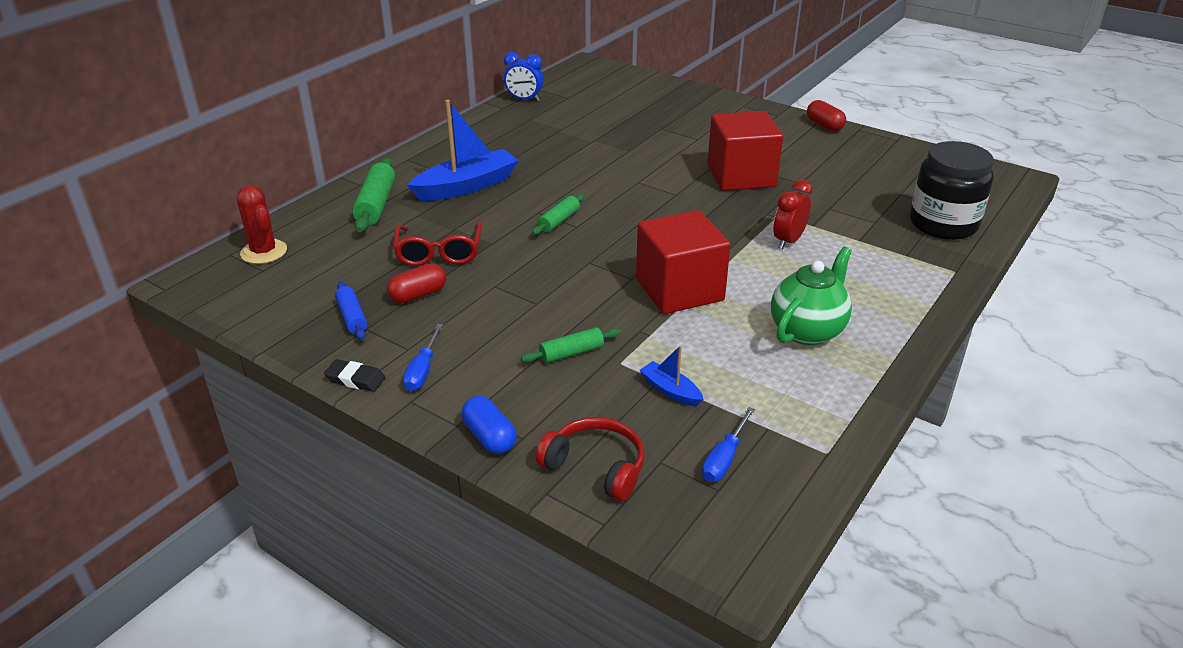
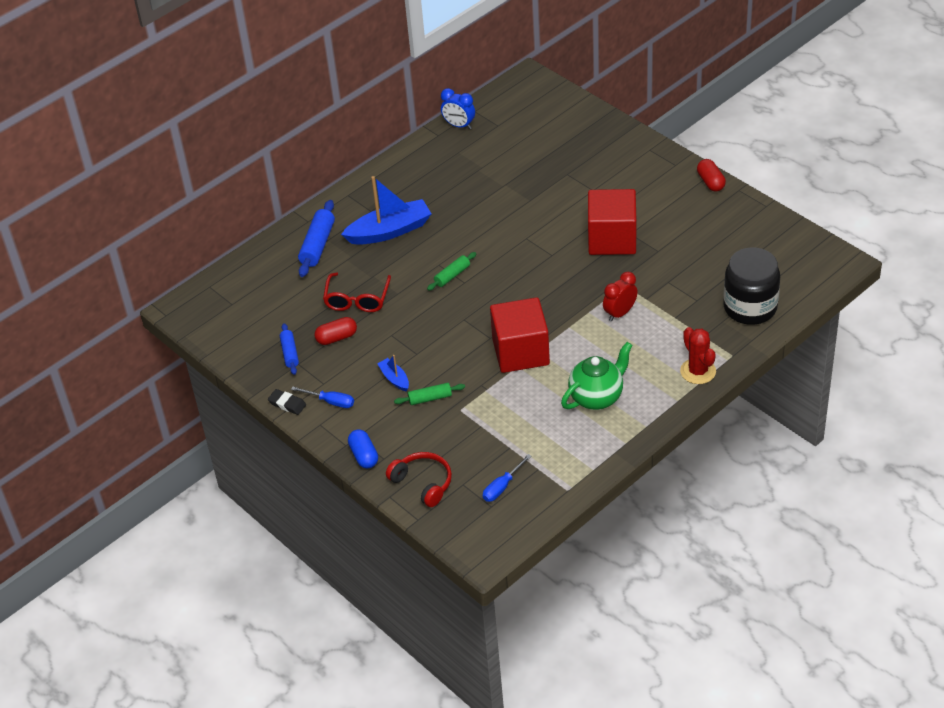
camera: 15 degrees right, 10 degrees up
red cactus [237,185,287,264] -> red cactus moved to [680,327,716,384]
green rolling pin [352,158,395,232] -> blue rolling pin [298,200,335,277]
blue screwdriver [403,324,443,391] -> blue screwdriver turned 90 degrees counterclockwise [291,387,354,408]
blue boat [640,345,704,406] -> blue boat moved to [377,355,409,391]

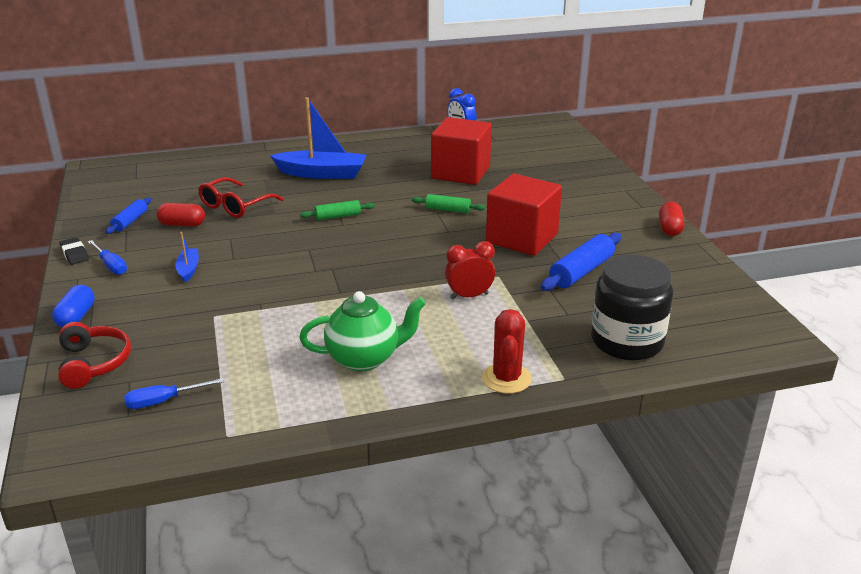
camera: 25 degrees right, 15 degrees down
blue rolling pin [298,200,335,277] -> blue rolling pin moved to [541,232,621,291]
green rolling pin [394,383,465,405] -> green rolling pin moved to [412,194,485,213]
red cube [490,297,550,373] -> red cube moved to [431,117,492,185]

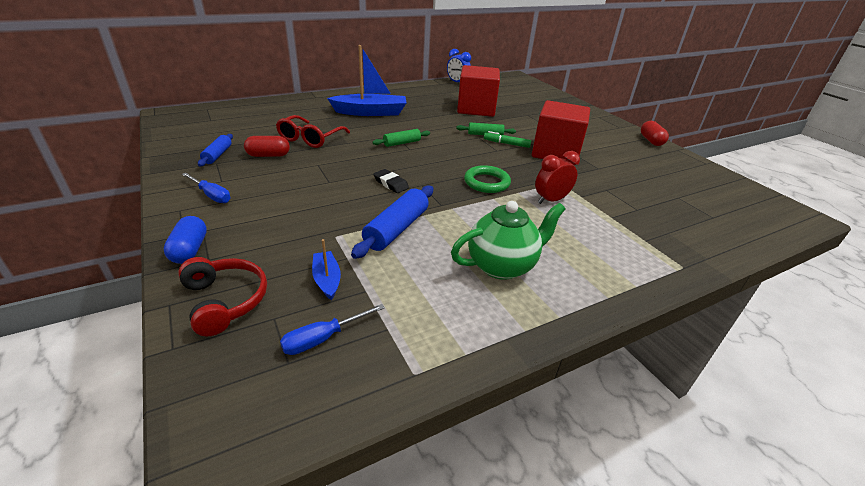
camera: 15 degrees left, 5 degrees up
black eraser [59,237,89,265] -> black eraser moved to [373,169,409,193]
blue boat [175,232,199,283] -> blue boat moved to [312,239,341,300]
red cactus [482,309,532,394] -> none
blue rolling pin [541,232,621,291] -> blue rolling pin moved to [351,185,433,259]
black jar [591,254,673,361] -> none
none -> green ring [464,165,511,193]
none -> green marker [484,131,531,148]

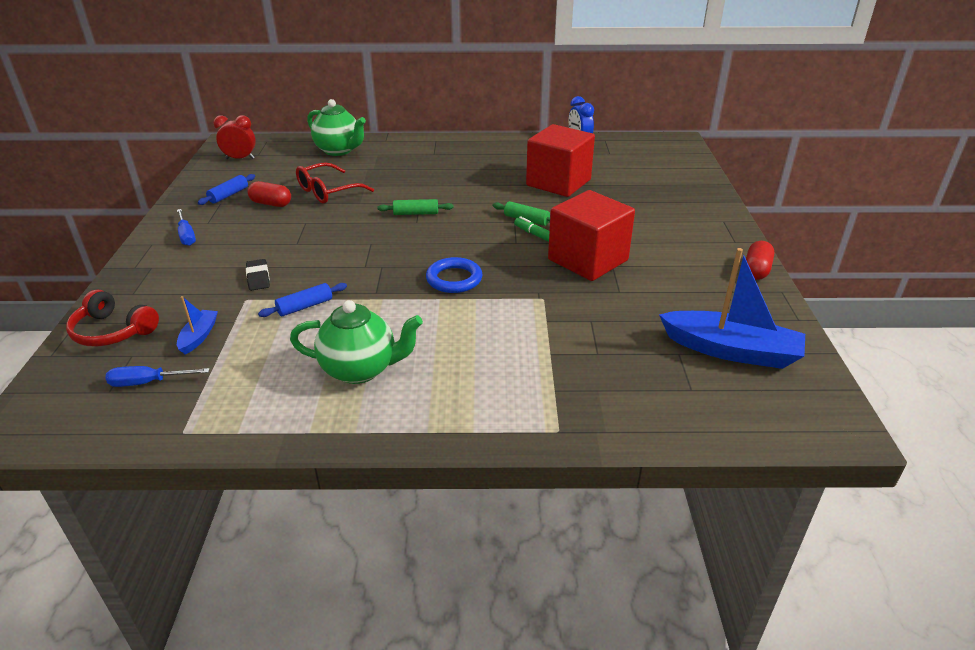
camera: 30 degrees right, 0 degrees up
blue capsule [164,216,207,264] -> none
red headphones [178,257,267,337] -> red headphones turned 120 degrees clockwise [66,289,159,347]
blue boat [327,45,407,116] -> blue boat moved to [659,248,805,369]
blue rolling pin [351,185,433,259] -> blue rolling pin [258,283,347,317], size x0.61
black eraser [373,169,409,193] -> black eraser moved to [246,259,270,291]
green ring [464,165,511,193] -> blue ring [426,257,482,293]
red clock [535,151,580,204] -> red clock moved to [213,115,256,159]
none -> green teapot [307,99,366,156]

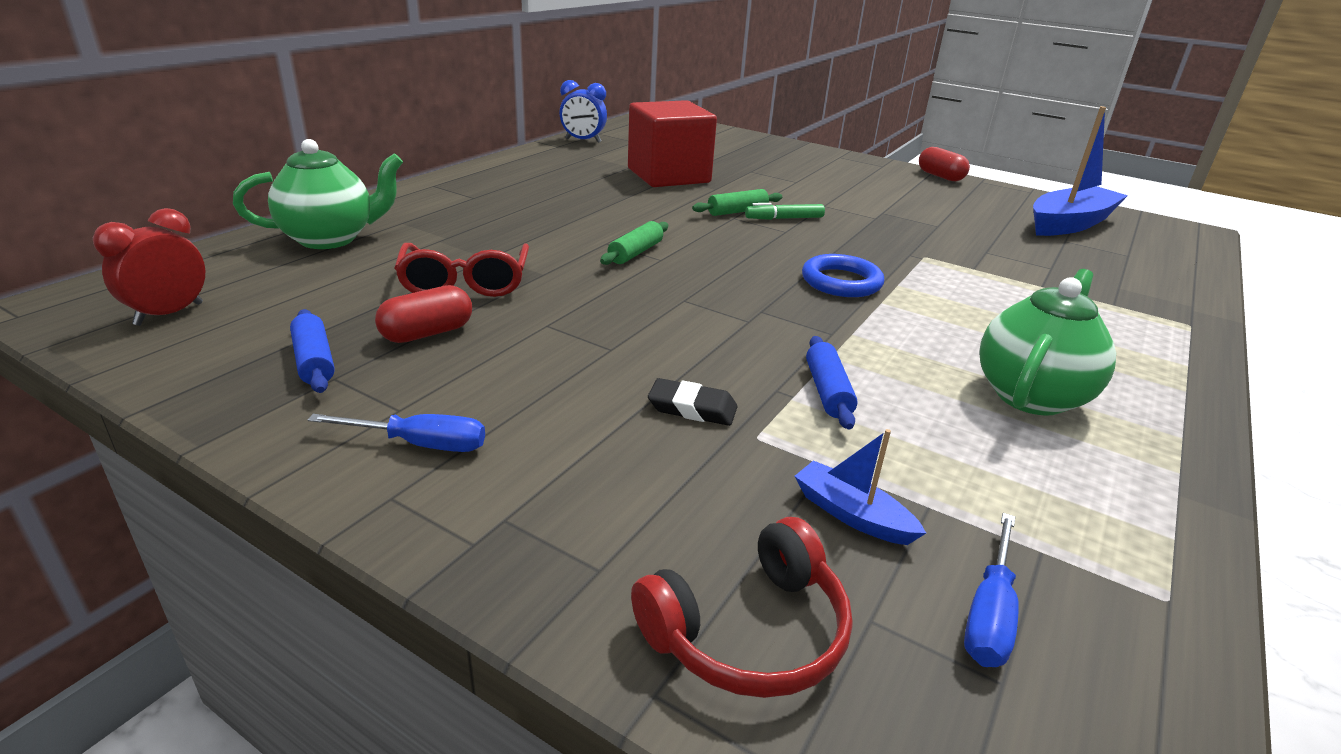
camera: 60 degrees left, 5 degrees down
red cube [548,190,635,281] -> none

